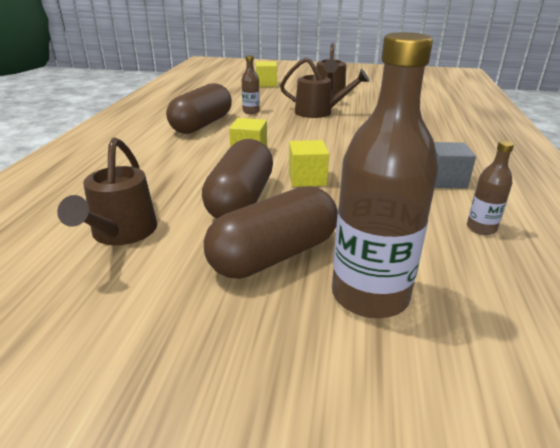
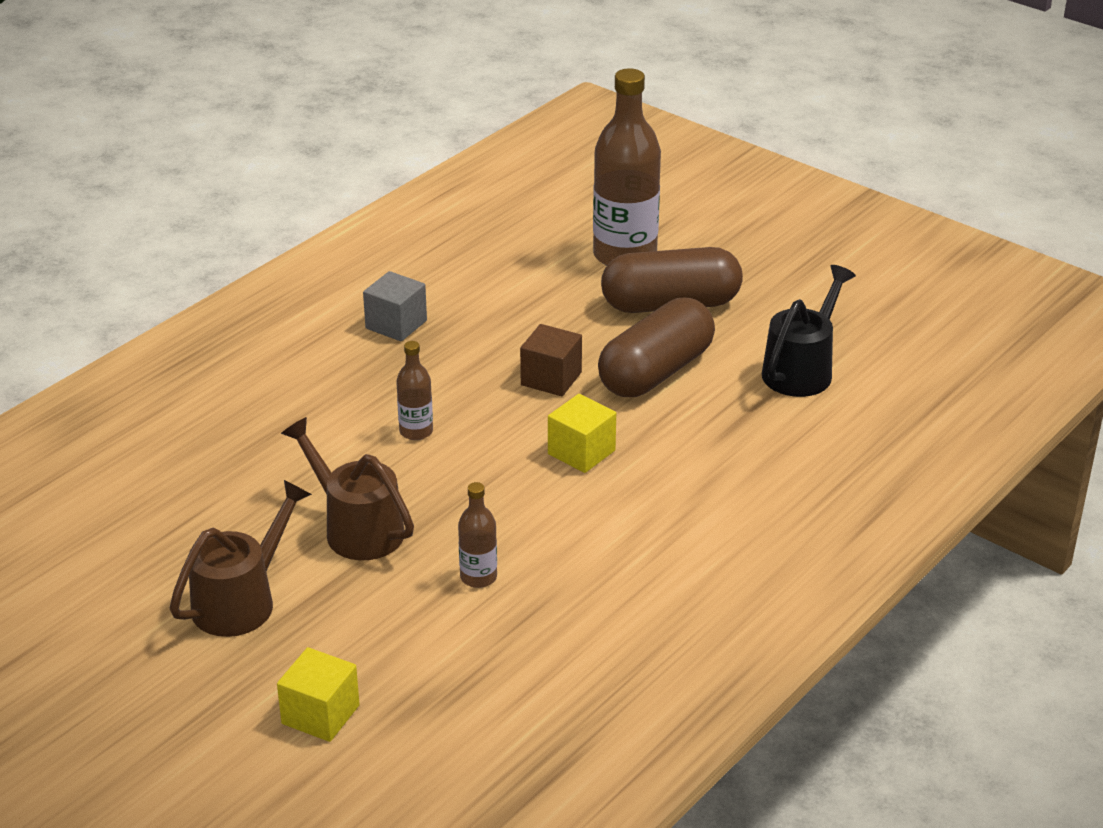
camera: 150 degrees left, 5 degrees up
brown watering can [57,138,157,245] -> black watering can [762,265,856,397]
brown capsule [166,83,232,134] -> none
yellow cube [289,140,329,187] -> brown cube [520,324,582,396]
brown bottle [467,141,514,235] -> brown bottle moved to [396,341,433,440]

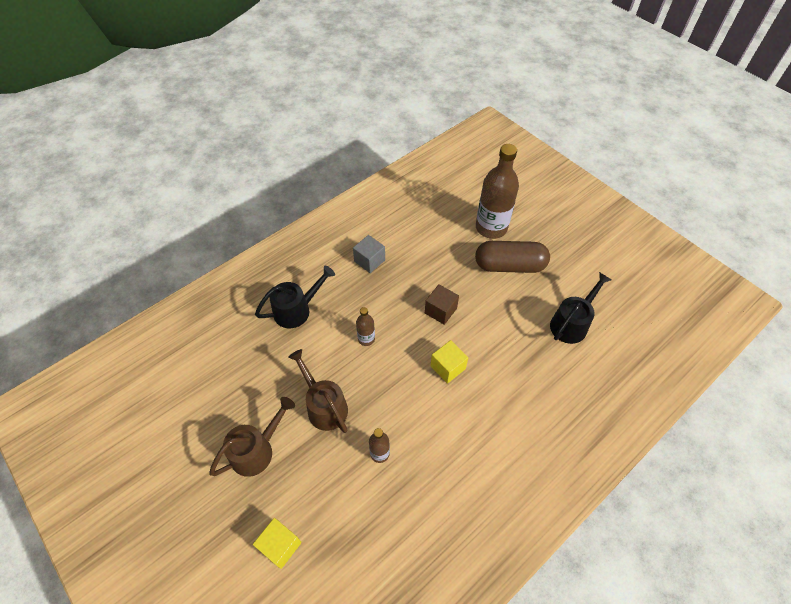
camera: 10 degrees right, 20 degrees up
brown capsule [598,298,715,397] -> none
none -> black watering can [255,266,335,328]

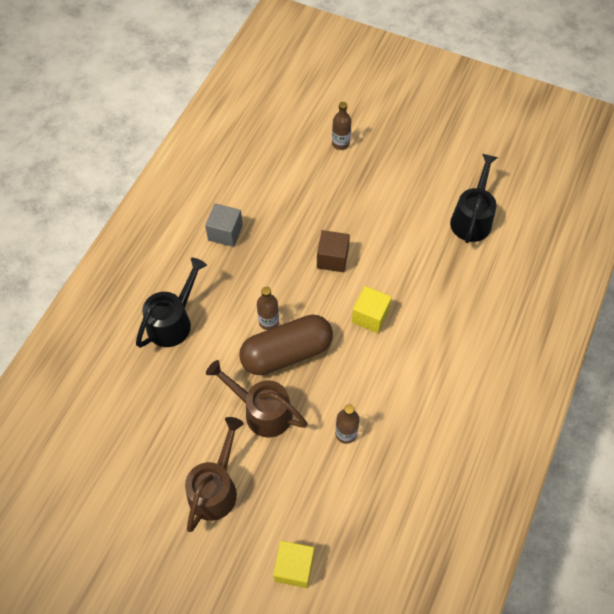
camera: 25 degrees left, 5 degrees up
brown capsule [475,241,550,273] -> brown capsule moved to [239,315,333,375]
brown bottle [476,144,519,239] -> brown bottle [332,102,351,150], size x0.47

